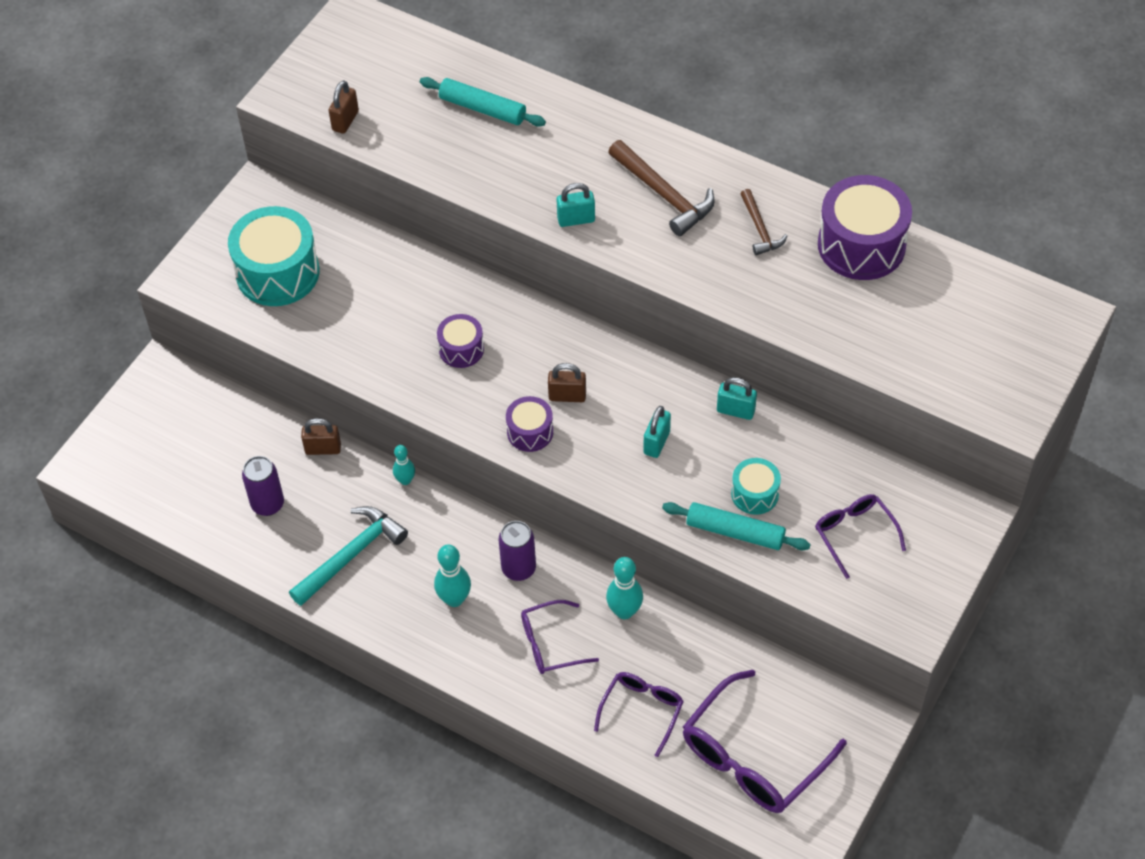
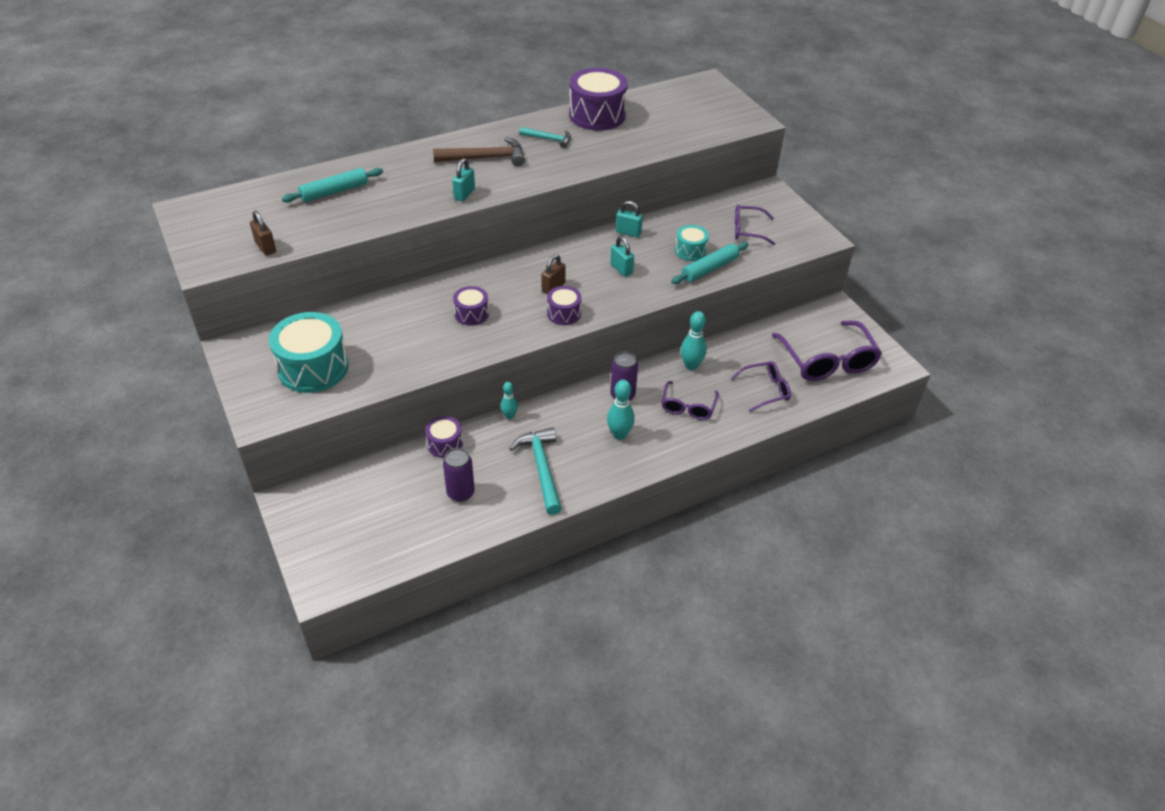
camera: 60 degrees left, 10 degrees down
brown padlock [301,418,341,455] -> purple drum [425,416,463,458]
purple glasses [594,672,684,757] -> purple glasses turned 105 degrees clockwise [731,361,791,412]
turquoise padlock [717,377,757,420] -> turquoise padlock turned 60 degrees clockwise [616,201,643,237]
brown hammer [741,189,787,255] -> turquoise hammer [519,127,571,148]

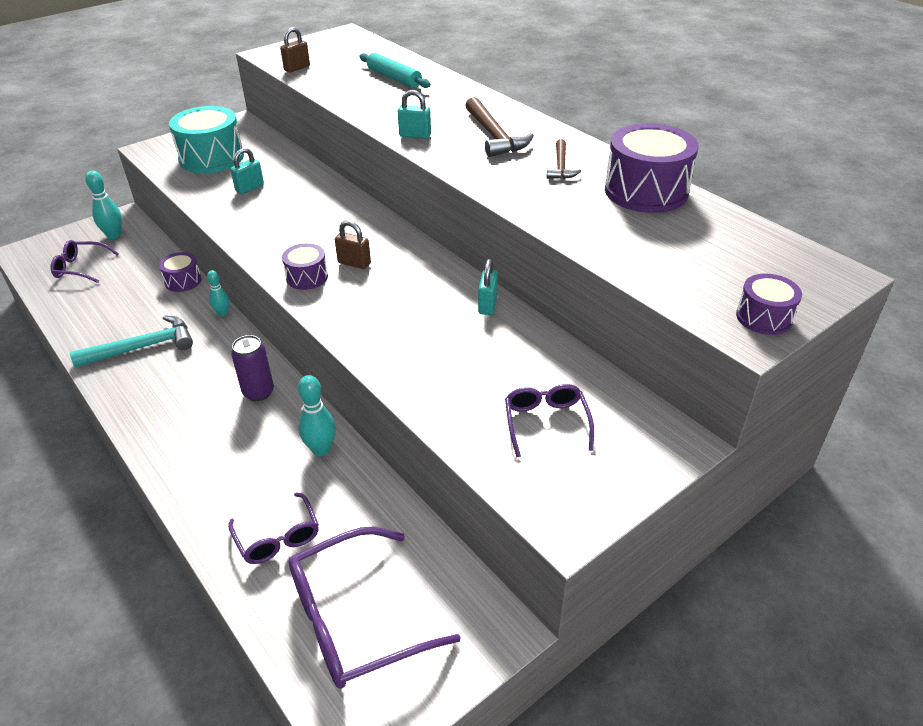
camera: 80 degrees right, 5 degrees down
purple can [443,448,475,502] -> none
purple drum [453,286,489,326] -> purple drum moved to [736,274,802,335]
turquoise hammer [519,127,571,148] -> brown hammer [546,139,581,179]
turquoise bowling pin [607,380,635,440] -> turquoise bowling pin moved to [85,171,122,239]
turquoise padlock [610,236,634,277] -> turquoise padlock moved to [230,148,264,194]
purple glasses [661,381,719,420] -> purple glasses moved to [50,240,119,283]
turquoise rolling pin [671,242,749,284] -> none
turquoise drum [675,225,709,261] -> none

